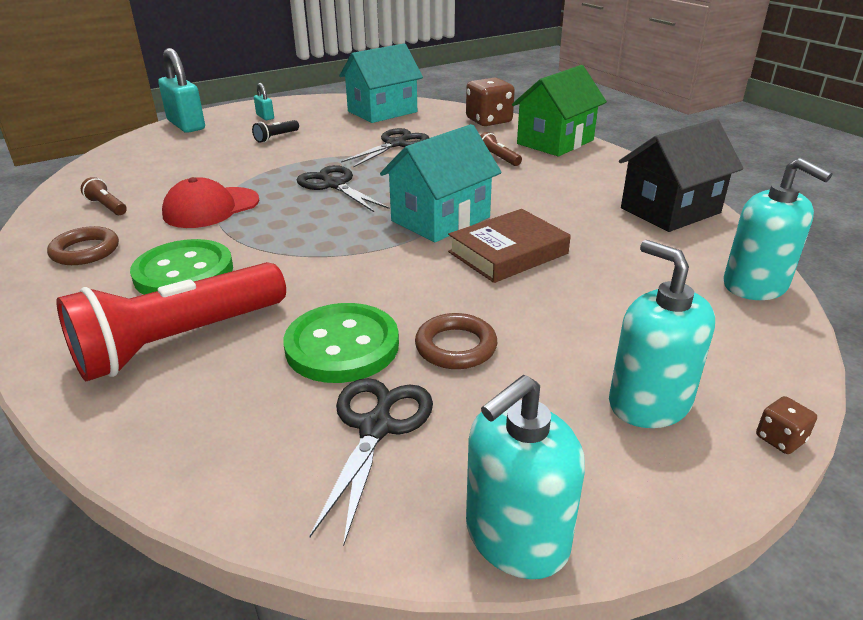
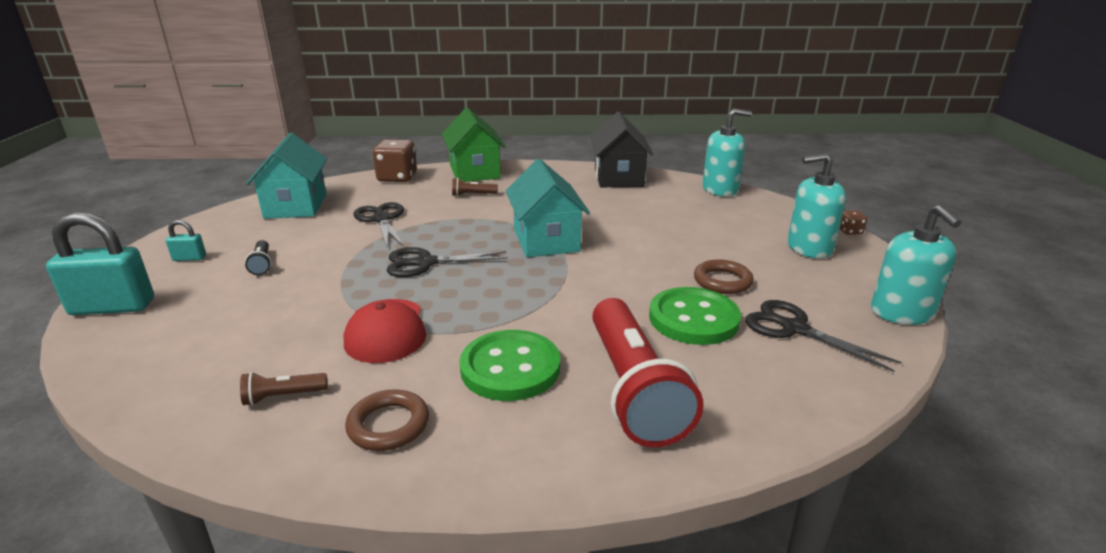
camera: 60 degrees left, 5 degrees down
brown book [448,209,571,283] -> none

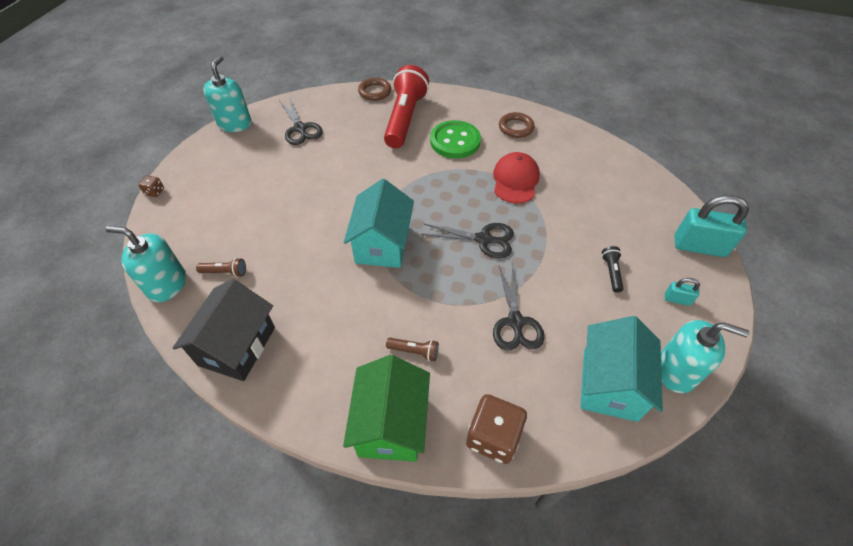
camera: 160 degrees left, 25 degrees up
brown flashlight [240,372,327,406] -> brown flashlight moved to [196,258,246,277]
green button [649,287,741,345] -> none
brown ring [694,259,754,294] -> brown ring moved to [358,78,391,101]
turquoise soap dispenser [787,153,846,259] -> turquoise soap dispenser moved to [661,320,750,393]

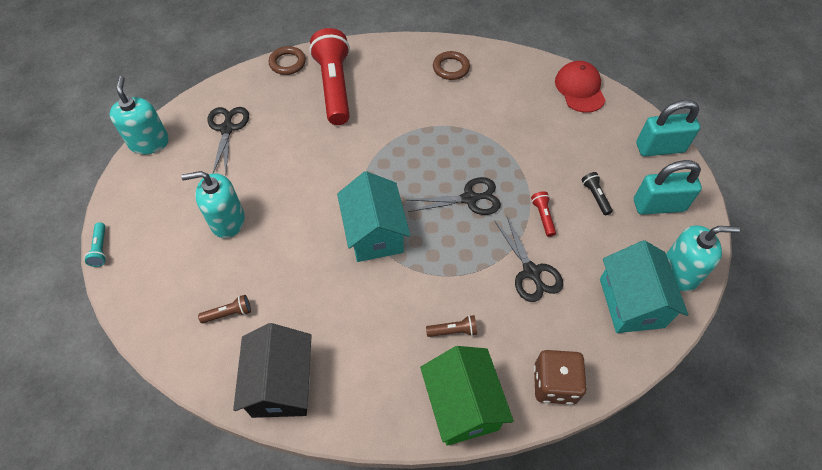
camera: 20 degrees left, 5 degrees up
turquoise soap dispenser [105,226,186,302] -> turquoise soap dispenser moved to [181,171,245,238]
brown dice [138,175,164,197] -> turquoise flashlight [84,222,107,267]
black scissors [279,97,323,145] -> black scissors turned 135 degrees counterclockwise [208,107,249,175]
green button [430,120,481,159] -> none
red cap [493,152,540,203] -> red cap moved to [555,61,606,113]
turquoise padlock [665,278,700,306] -> turquoise padlock [634,160,702,215], size x2.13
none -> red flashlight [531,191,556,237]

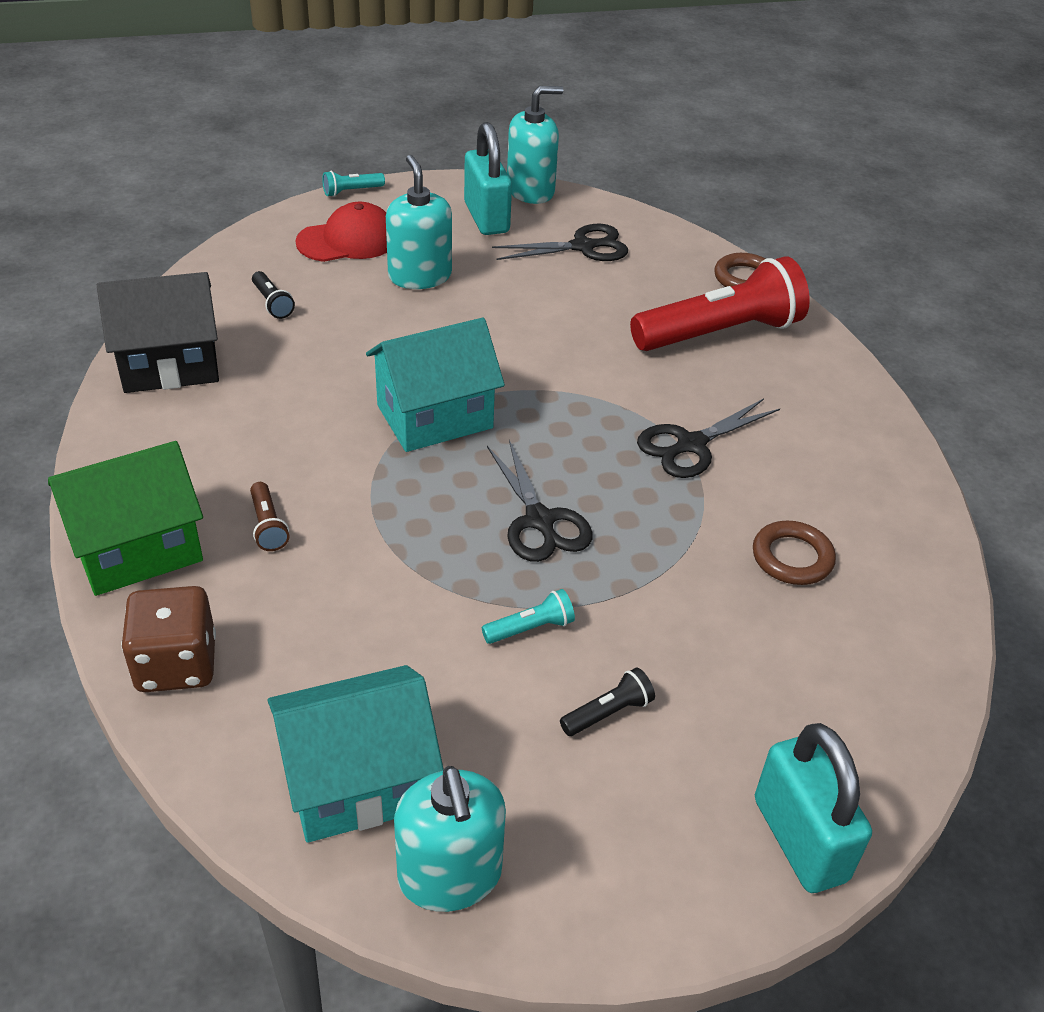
camera: 75 degrees right, 15 degrees down
brown flashlight [198,295,251,323] -> black flashlight [252,271,295,319]
brown ring [433,51,470,80] -> brown ring moved to [753,521,836,585]
black scissors [494,215,563,302] -> black scissors moved to [637,398,780,478]
red flashlight [531,191,556,237] -> turquoise flashlight [482,589,575,644]
red cap [555,61,606,113] -> red cap moved to [295,202,387,262]
turquoise padlock [634,160,702,215] -> turquoise padlock moved to [464,122,512,235]

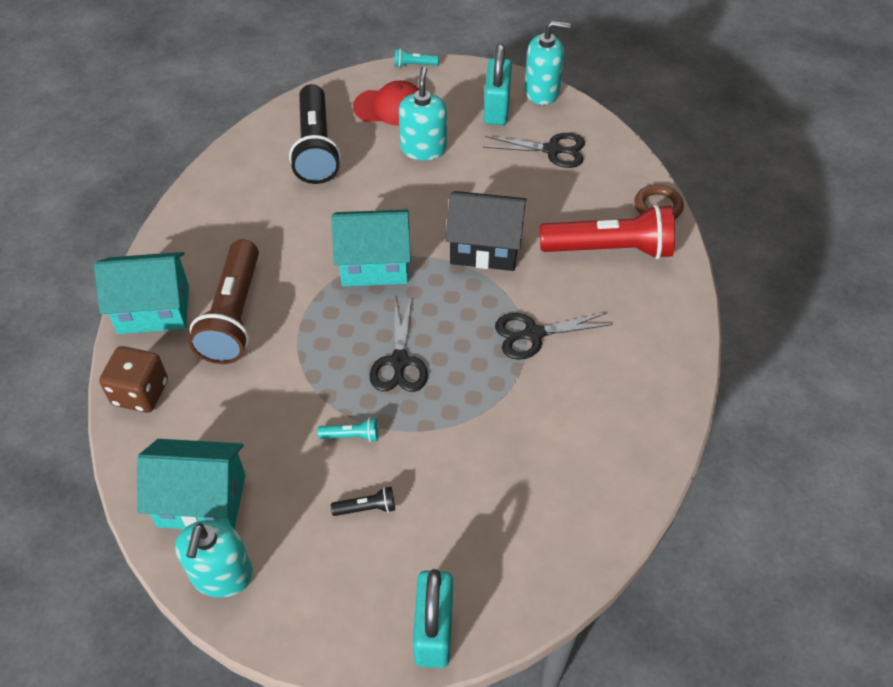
camera: 25 degrees right, 10 degrees up
green house [48,441,203,596] -> turquoise house [94,252,189,334]
black house [97,272,219,393] -> black house moved to [445,191,527,271]
brown flashlight [250,482,289,551] -> brown flashlight [188,239,259,364], size x2.50
black flashlight [252,271,295,319] -> black flashlight [289,84,341,184], size x2.50
brown ring [753,521,836,585] -> none

